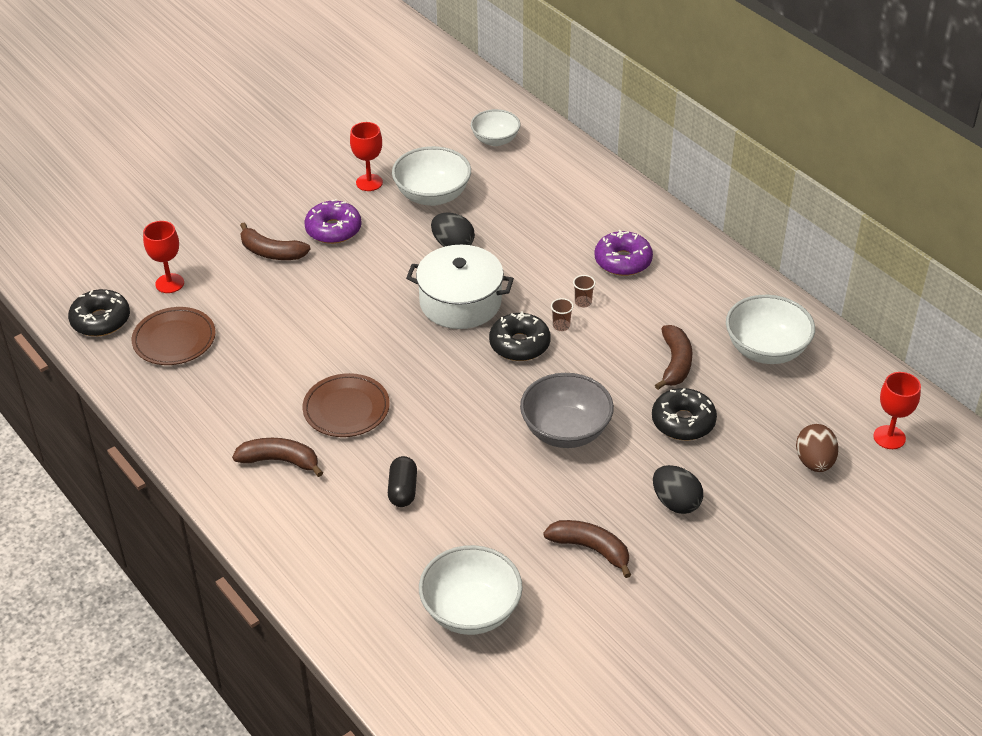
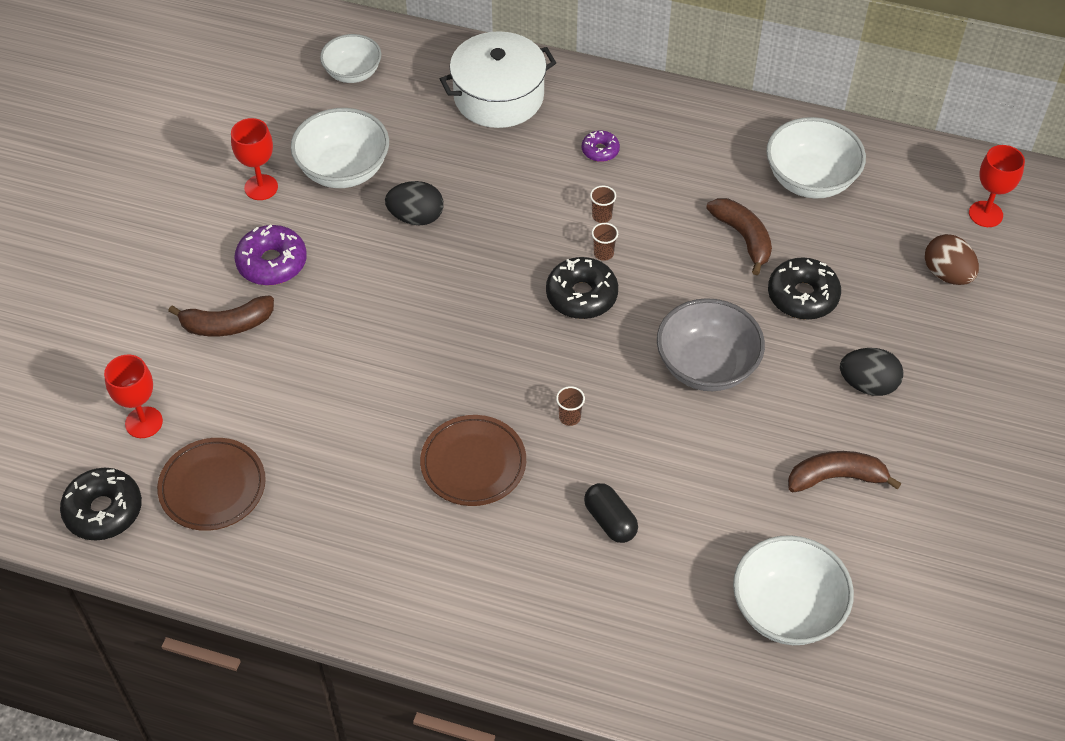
camera: 35 degrees left, 10 degrees up
brown banana [232,438,323,477] -> none
white pot [406,245,514,329] -> white pot moved to [440,31,556,128]
purple donut [594,230,653,276] -> purple donut [582,130,620,162], size x0.57
none -> brown cup [556,386,585,426]

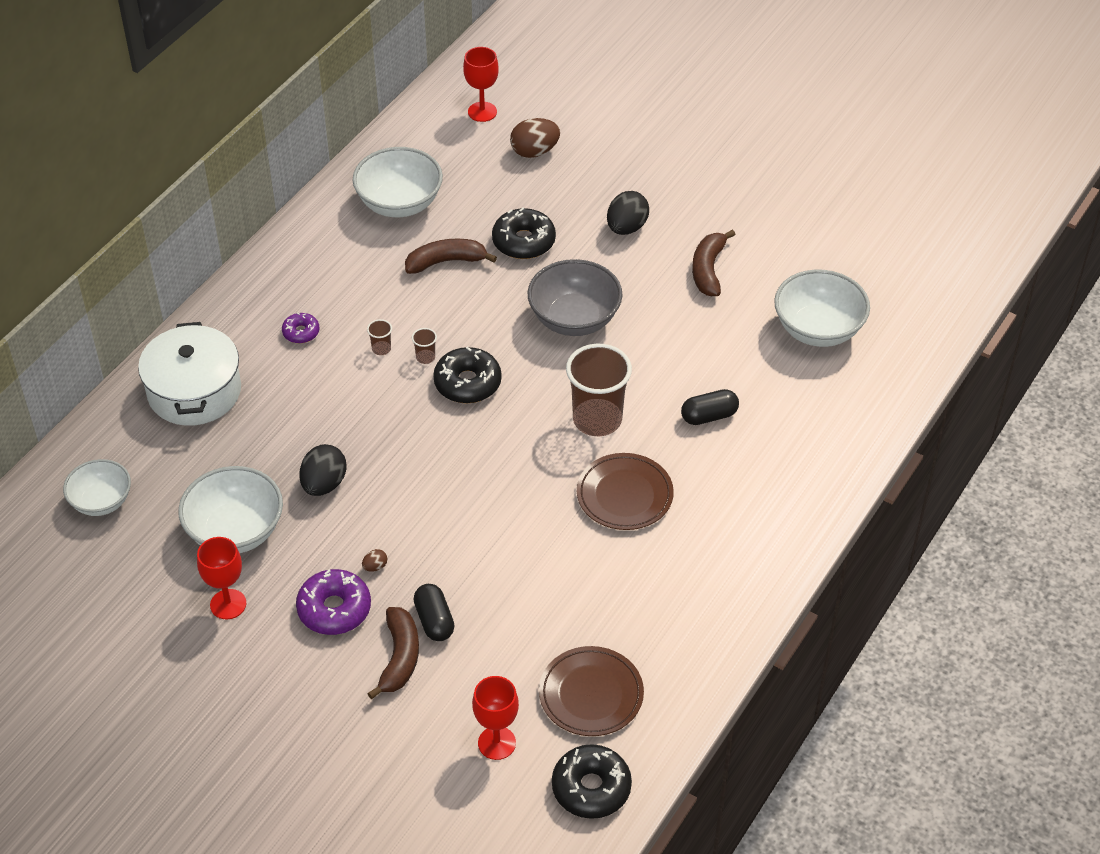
camera: 75 degrees left, 5 degrees down
brown cup [556,386,585,426] -> brown cup [566,344,632,436], size x2.49
none -> brown egg [362,549,387,572]
none -> black capsule [414,584,455,641]

